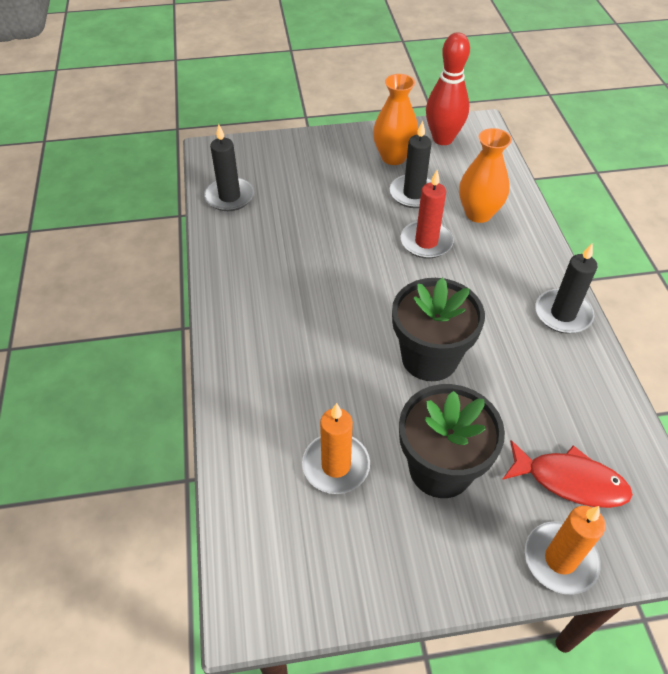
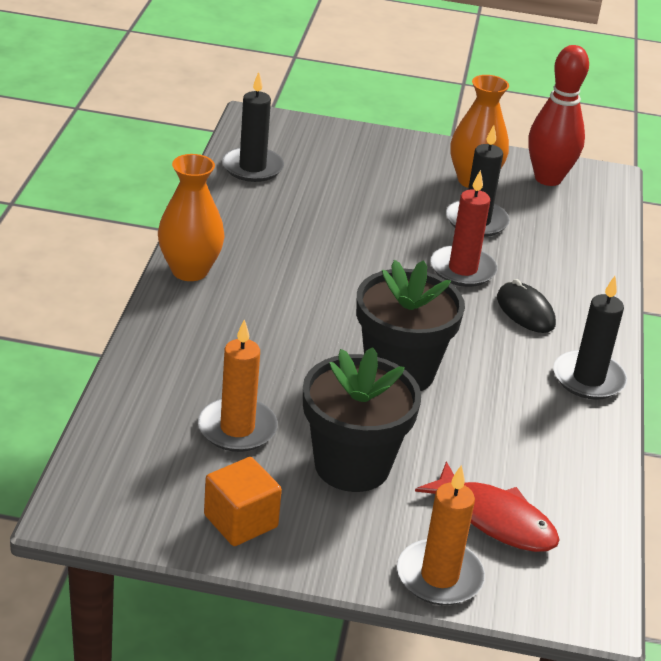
camera: 15 degrees right, 15 degrees down
orange vase [459,128,512,223] -> orange vase moved to [158,154,225,281]
none -> orange cube [204,457,282,546]
none -> black mouse [497,279,556,333]

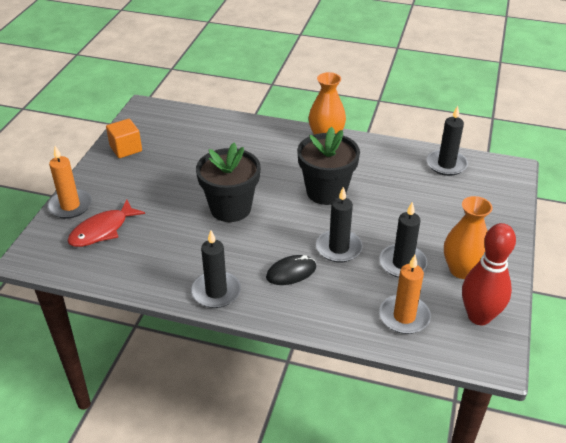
camera: 100 degrees right, 5 degrees up
orange candle [198,319,278,452] -> orange candle moved to [379,255,431,334]
black flower pot [303,347,421,492] -> black flower pot moved to [297,127,360,205]
red candle [430,170,498,287] -> black candle [316,187,363,262]

